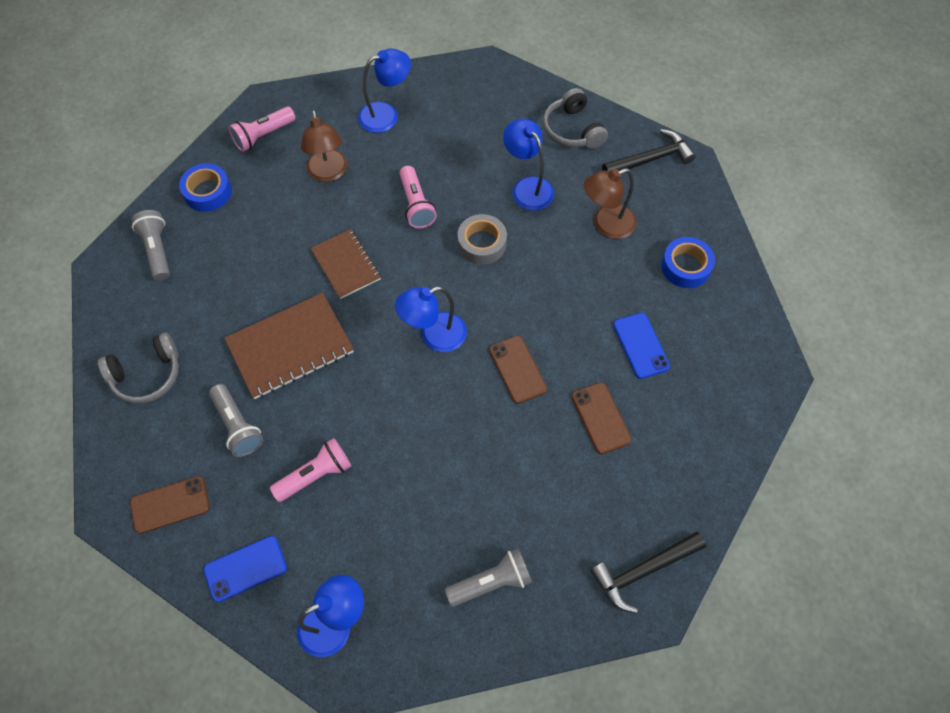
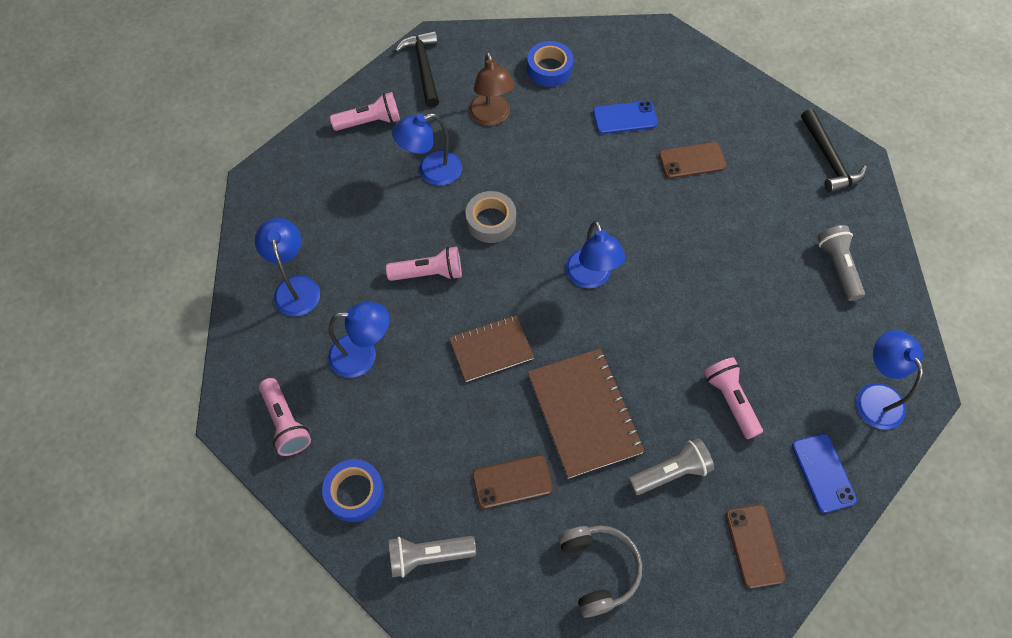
camera: 80 degrees left, 0 degrees up
brown lamp [301,110,347,182] -> blue lamp [328,302,389,378]
brown phone [489,336,547,404] -> brown phone moved to [472,455,553,509]
grey headphones [543,88,608,149] -> pink flashlight [330,92,400,131]

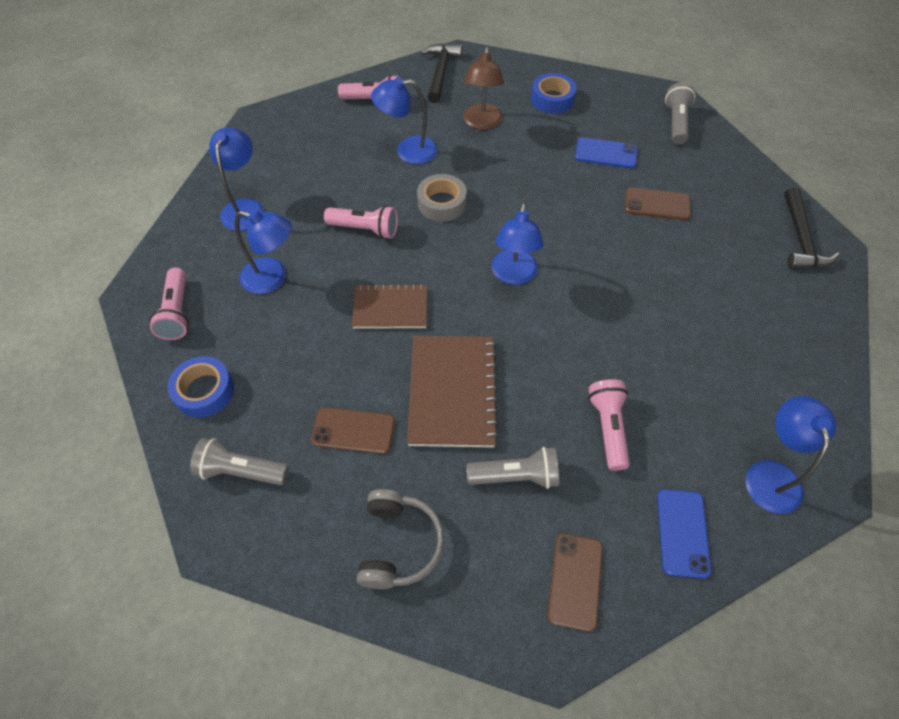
camera: 20 degrees right, 5 degrees down
grey flashlight [817,225,865,301] -> grey flashlight moved to [665,82,695,144]

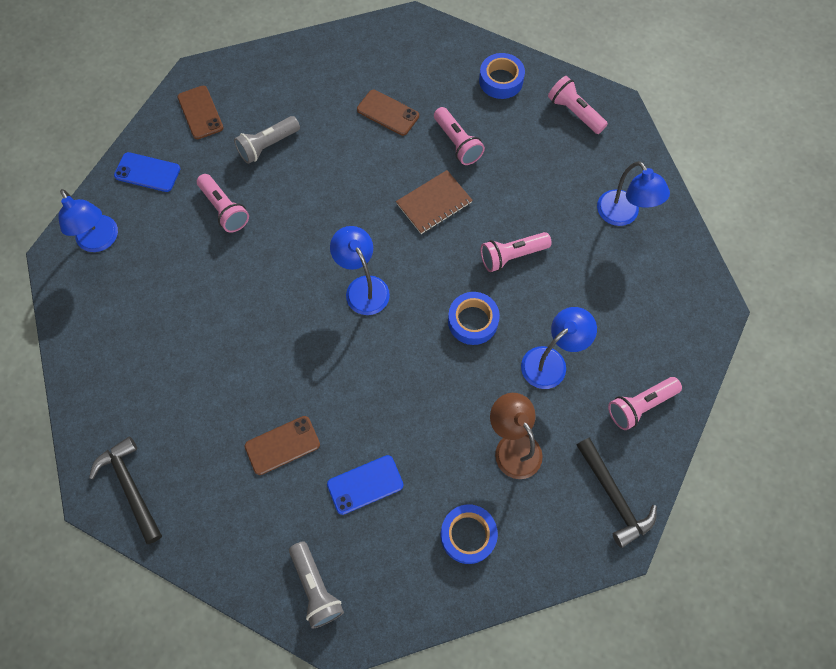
camera: 145 degrees right, 10 degrees up
grey flashlight [190,438,289,485] -> none
blue lamp [235,210,292,294] -> none
brown phone [311,407,395,454] -> brown phone turned 60 degrees clockwise [357,90,419,136]
grey headphones [357,489,444,589] -> none
brown notebook [407,335,499,448] -> none
grey tape [417,174,467,222] -> blue tape [448,292,500,345]
blue phone [657,489,711,579] -> blue phone turned 45 degrees counterclockwise [114,152,180,192]
none -> pink flashlight [434,107,485,165]

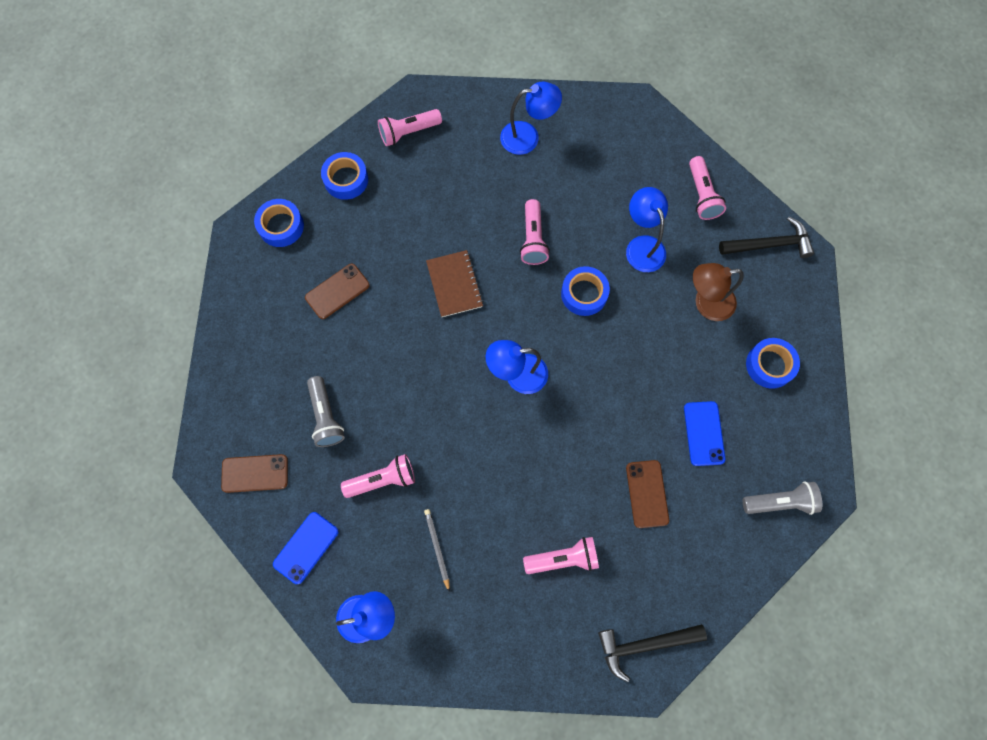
camera: 70 degrees left, 5 degrees up
pink flashlight [434,107,485,165] -> pink flashlight moved to [523,537,599,574]
none -> blue tape [254,199,304,247]
none -> grey pencil [424,509,450,592]

